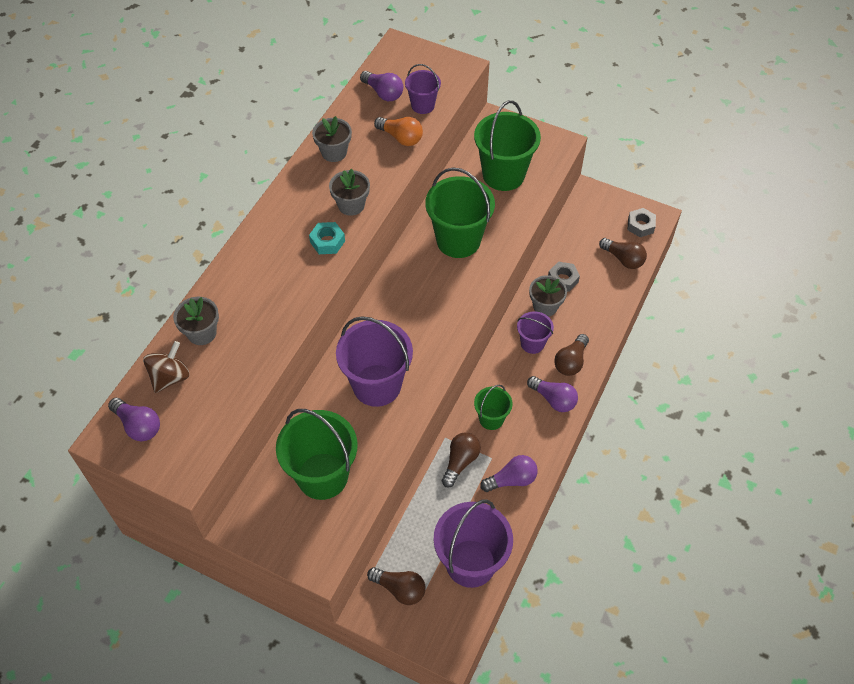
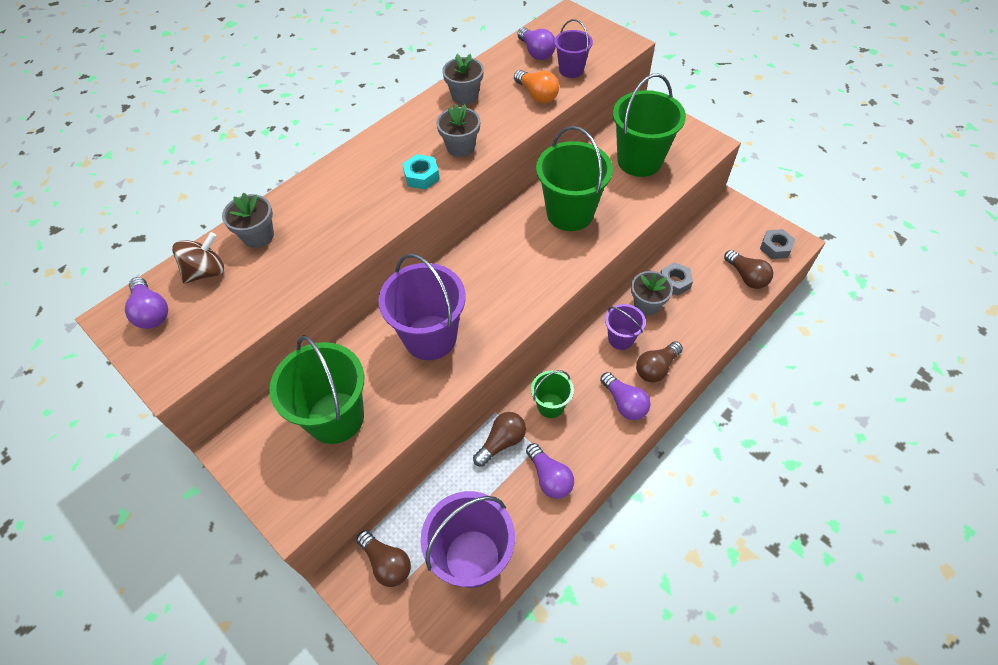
camera: 20 degrees right, 0 degrees up
purple light bulb [480,455,538,492] -> purple light bulb turned 60 degrees clockwise [526,443,574,499]

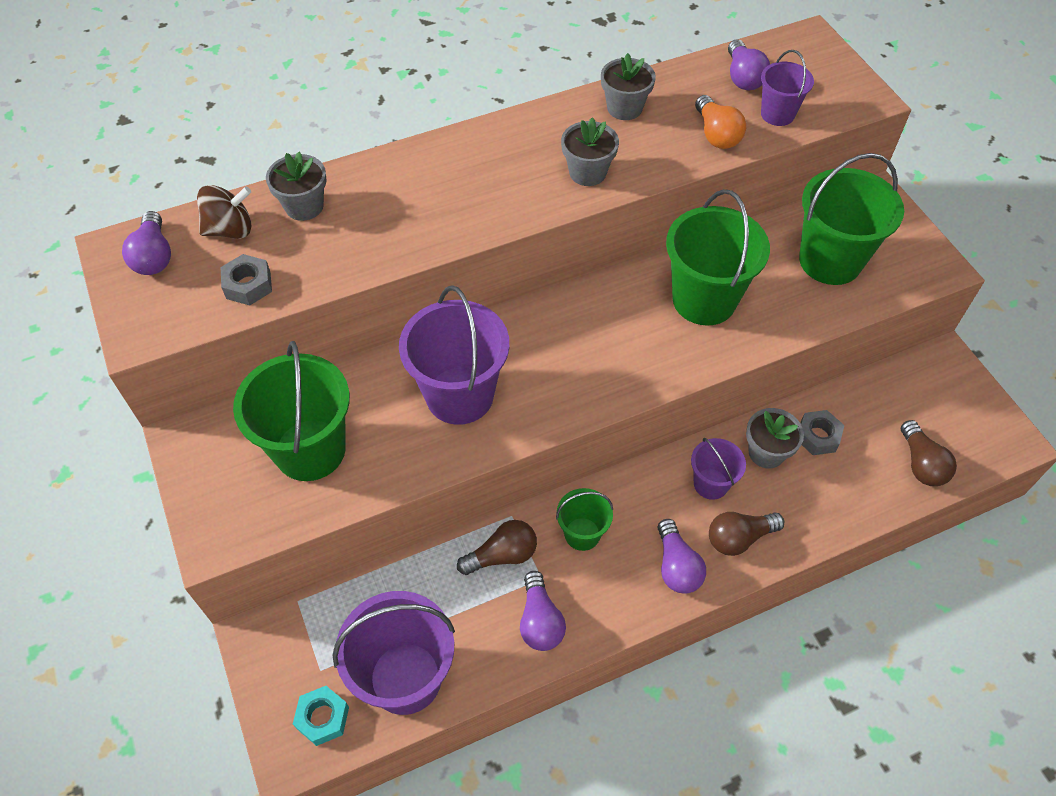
camera: 20 degrees right, 0 degrees up
brown light bulb [356,530,411,587] -> none
turquoise nut [402,154,440,190] -> turquoise nut moved to [293,686,349,746]
grey nut [760,229,795,259] -> grey nut moved to [220,254,272,305]

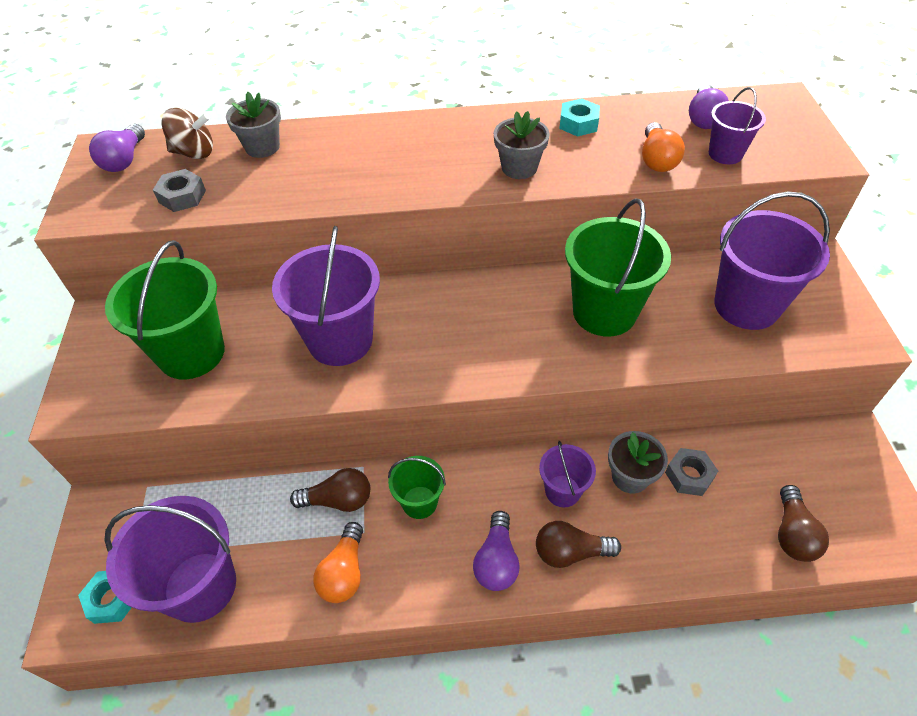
camera: 20 degrees right, 5 degrees down
purple light bulb [520,571,566,651] -> orange light bulb [313,522,363,603]
grey flower pot [601,53,656,120] -> turquoise nut [559,98,600,137]
green bucket [799,153,904,285] -> purple bucket [714,191,830,330]

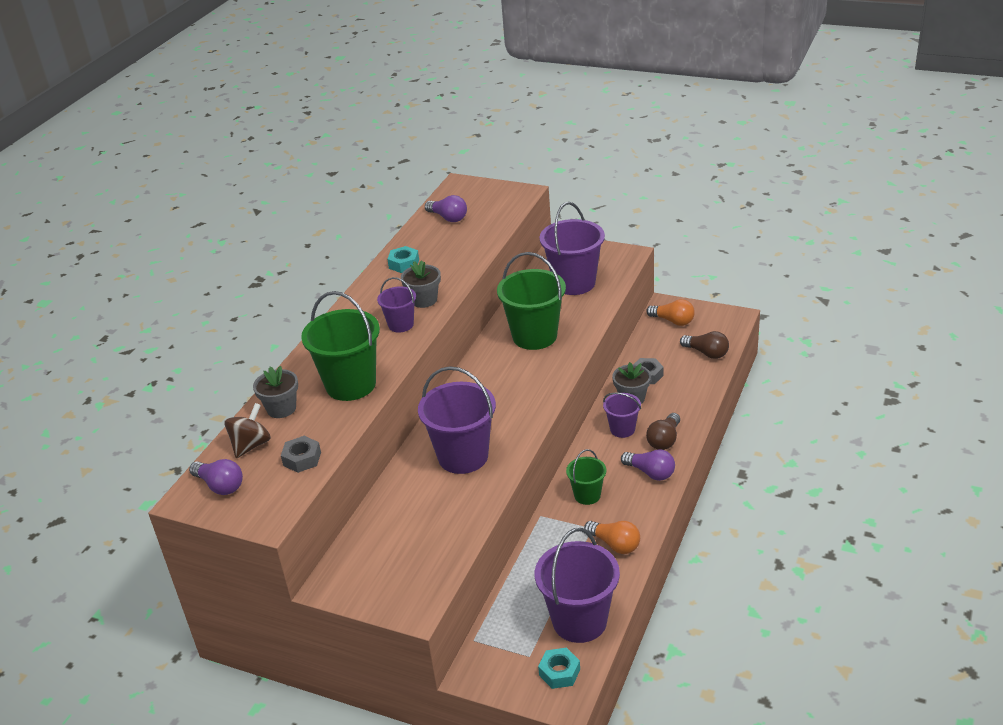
camera: 60 degrees left, 15 degrees down
green bucket [105,240,225,379] -> green bucket moved to [301,291,380,401]
brown light bulb [290,468,370,512] -> none
orange light bulb [642,122,685,172] -> orange light bulb moved to [646,299,695,326]
purple bucket [709,87,766,164] -> purple bucket moved to [377,277,416,333]

